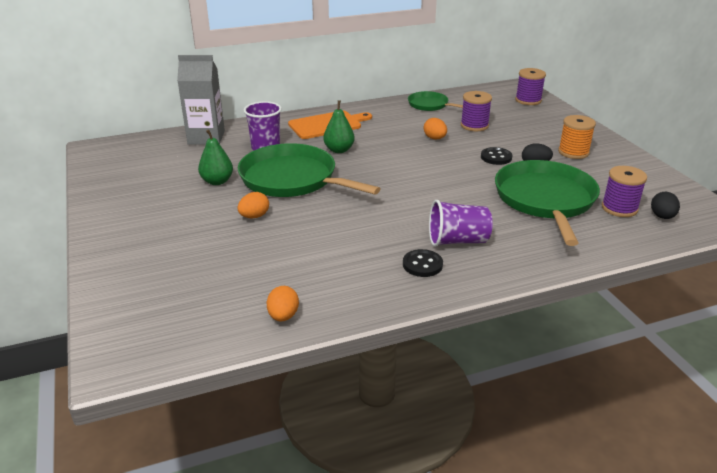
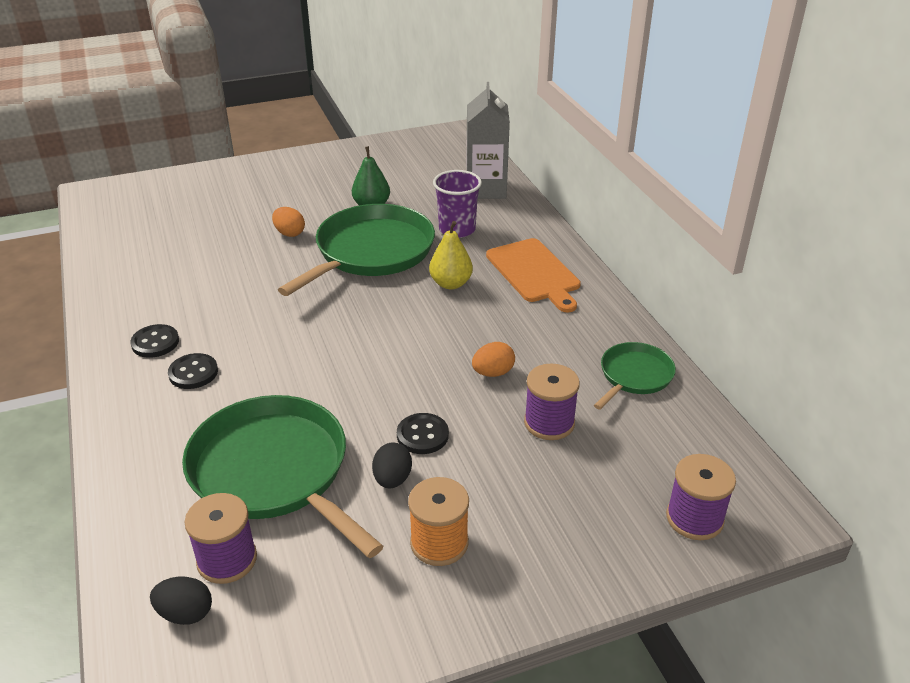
camera: 90 degrees right, 5 degrees up
orange egg [267,286,299,321] -> none
green pear [323,100,355,153] -> yellow pear [429,221,473,289]
purple cup [429,200,493,247] -> black button [168,353,218,389]
green pan [495,160,600,246] -> green pan turned 135 degrees counterclockwise [182,395,384,558]

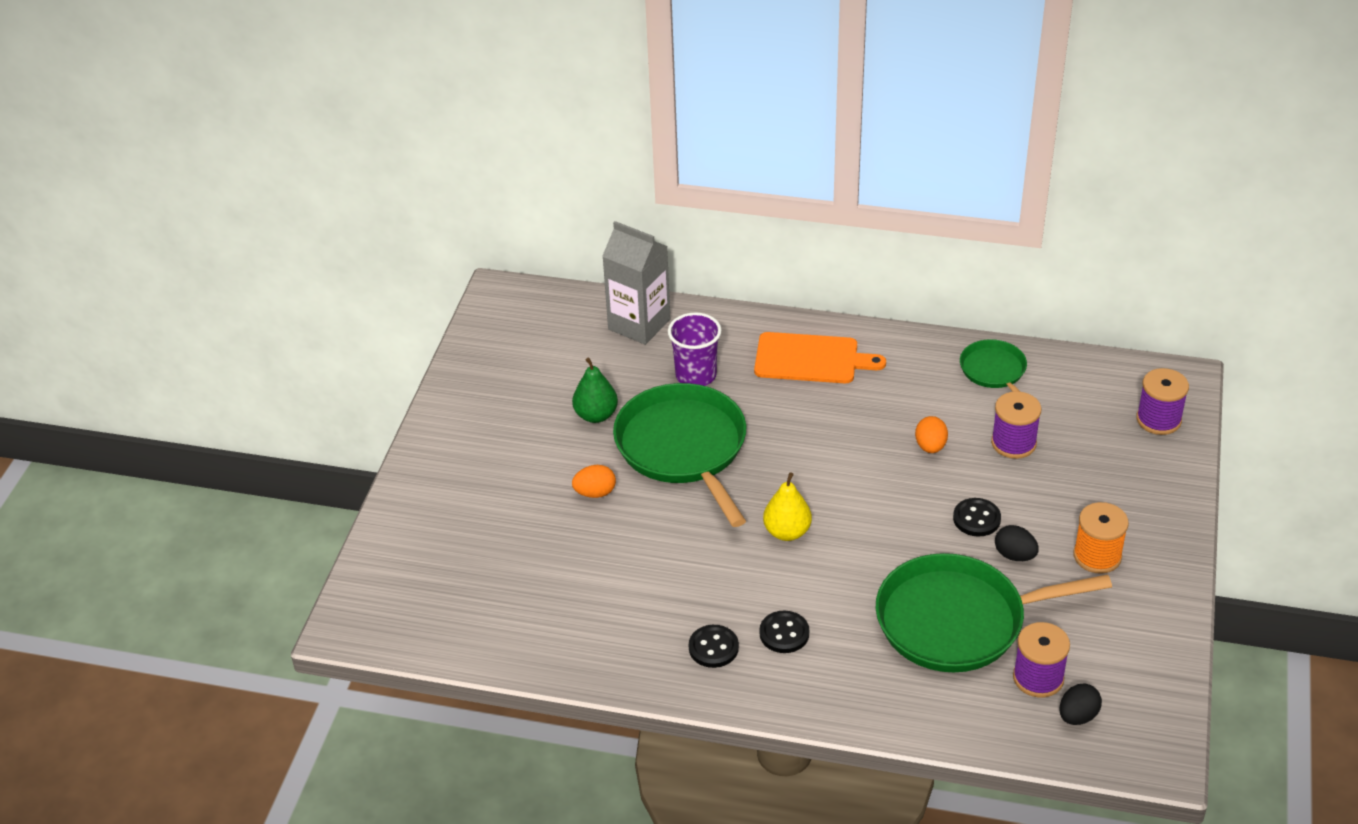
camera: 55 degrees left, 5 degrees up
yellow pear [429,221,473,289] -> yellow pear moved to [763,472,812,541]

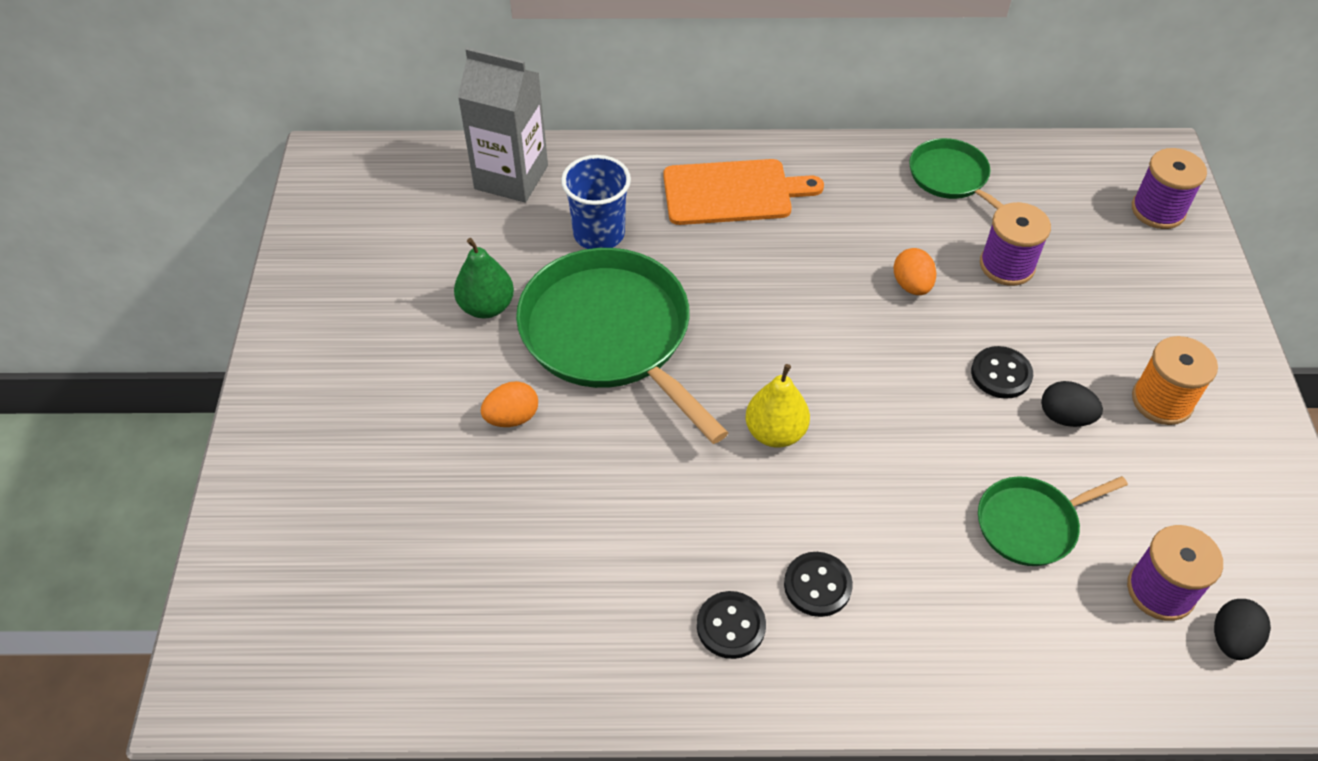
camera: 15 degrees left, 10 degrees up
purple cup [668,313,722,386] -> blue cup [561,155,631,249]
green pan [876,553,1112,672] -> green pan [978,476,1128,566], size x0.52

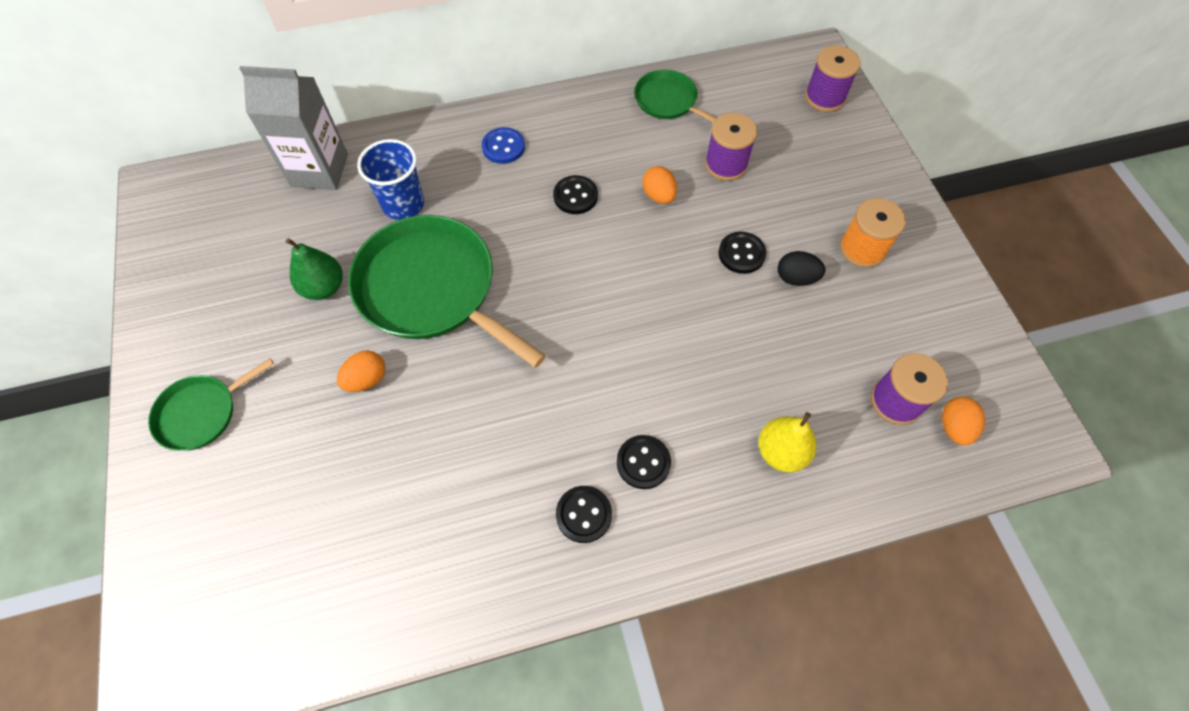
camera: 15 degrees left, 10 degrees up
orange cutting board [663,159,824,225] -> blue button [482,127,525,164]
yellow pear [746,364,810,448] -> yellow pear moved to [758,412,817,472]
green pan [978,476,1128,566] -> green pan moved to [148,358,274,451]
black egg [1214,599,1271,660] -> orange egg [942,397,985,446]
none -> black button [553,175,598,214]

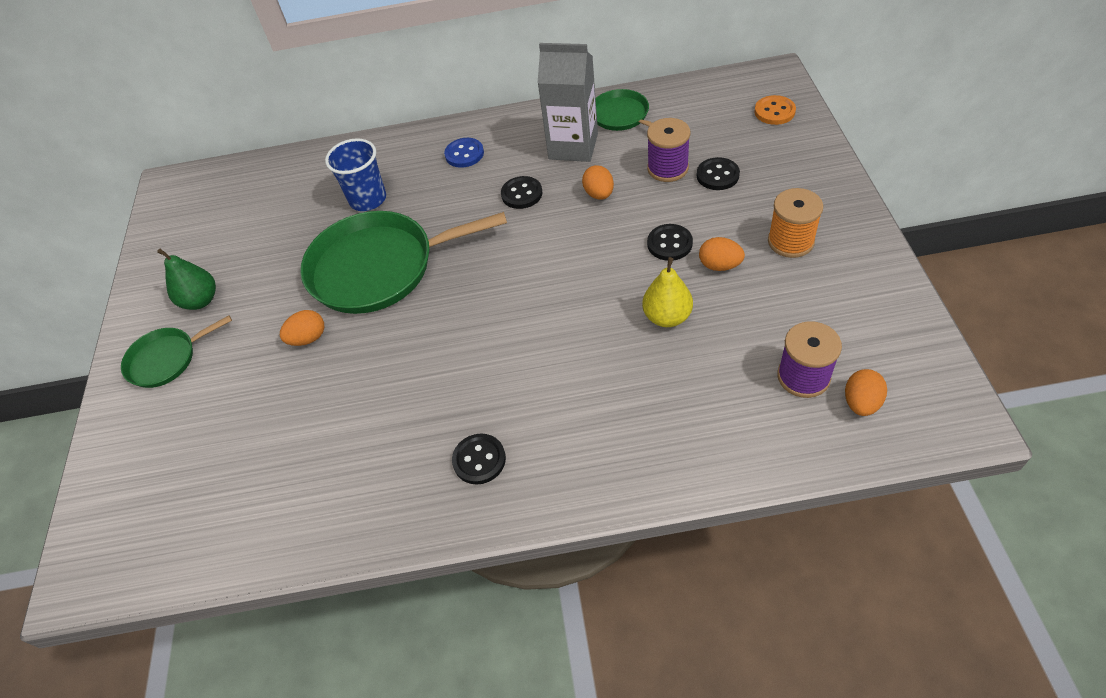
camera: 15 degrees right, 10 degrees down
grey carton [239,66,348,190] -> grey carton moved to [538,43,598,162]
green pear [286,238,343,300] -> green pear moved to [157,249,216,310]
green pan [348,215,546,368] -> green pan turned 60 degrees counterclockwise [300,211,507,314]
black button [617,435,671,489] -> black button moved to [696,157,740,190]
yellow pear [758,412,817,472] -> yellow pear moved to [642,257,693,327]
black egg [778,251,825,286] -> orange egg [699,237,745,271]
purple spool [805,45,861,112] -> orange button [754,95,796,125]

